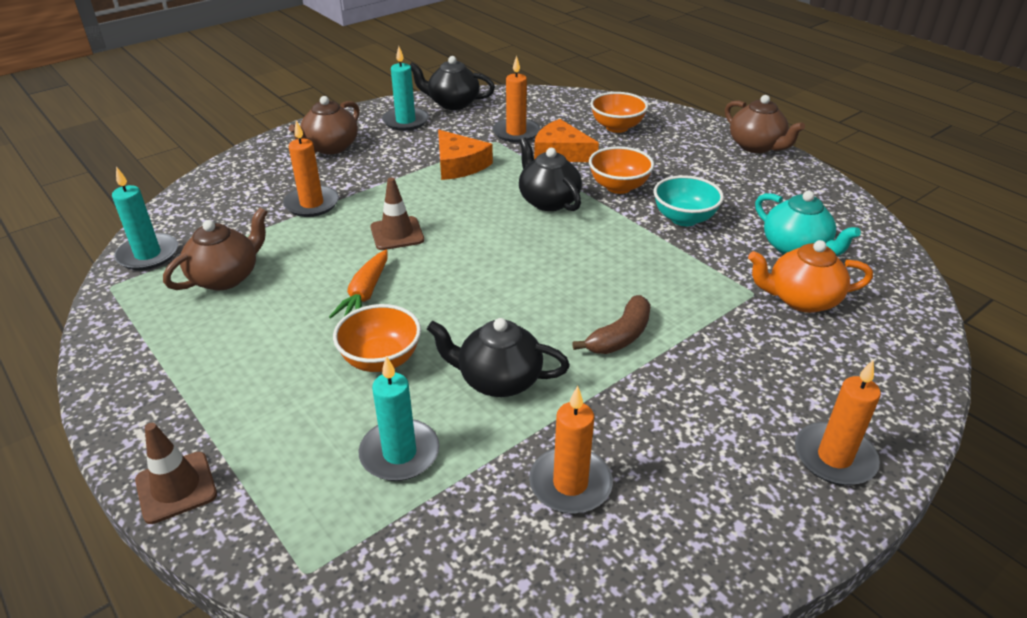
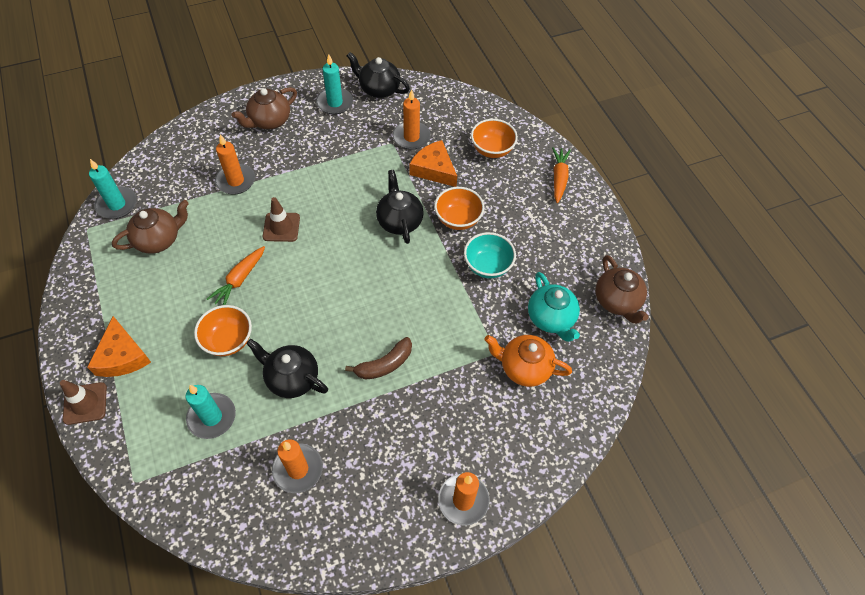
camera: 15 degrees right, 20 degrees up
orange cheese [438,130,493,180] -> orange cheese moved to [87,316,151,377]
brown teapot [725,95,805,153] -> brown teapot moved to [595,255,649,324]
none -> orange carrot [552,147,571,203]

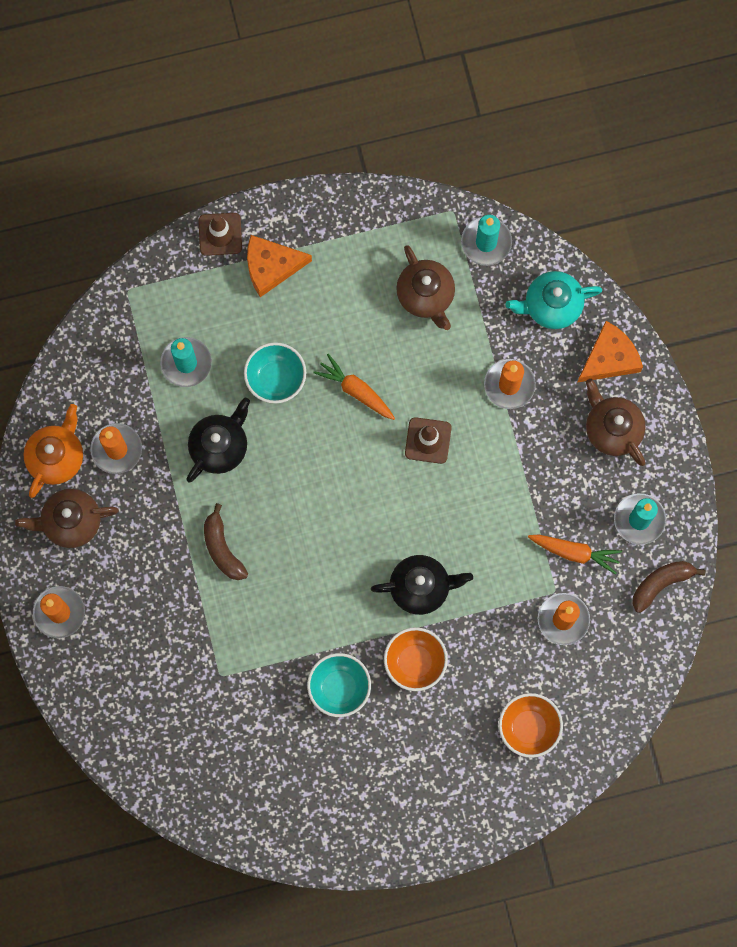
camera: 100 degrees right, 20 degrees up
orange bowl [194,305,252,356] -> turquoise bowl [244,342,306,404]
black teapot [347,52,410,98] -> brown banana [632,561,706,613]
orange cheese [409,140,457,187] -> orange cheese moved to [577,321,643,383]
orange teapot [485,335,572,387] -> orange teapot moved to [23,404,83,498]
turquoise teapot [528,272,580,342] -> turquoise teapot moved to [505,271,602,329]
orange carrot [552,147,571,203] -> orange carrot moved to [528,535,622,575]
brown teapot [595,255,649,324] -> brown teapot moved to [15,489,119,548]

